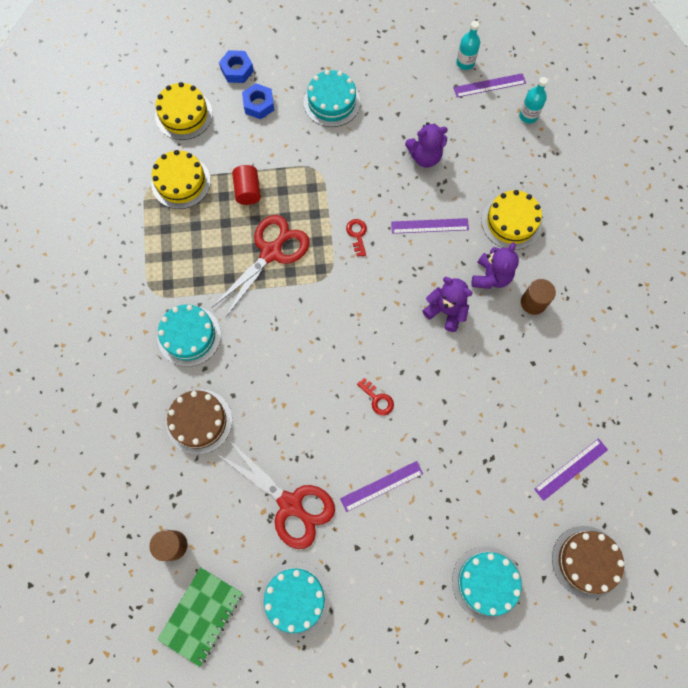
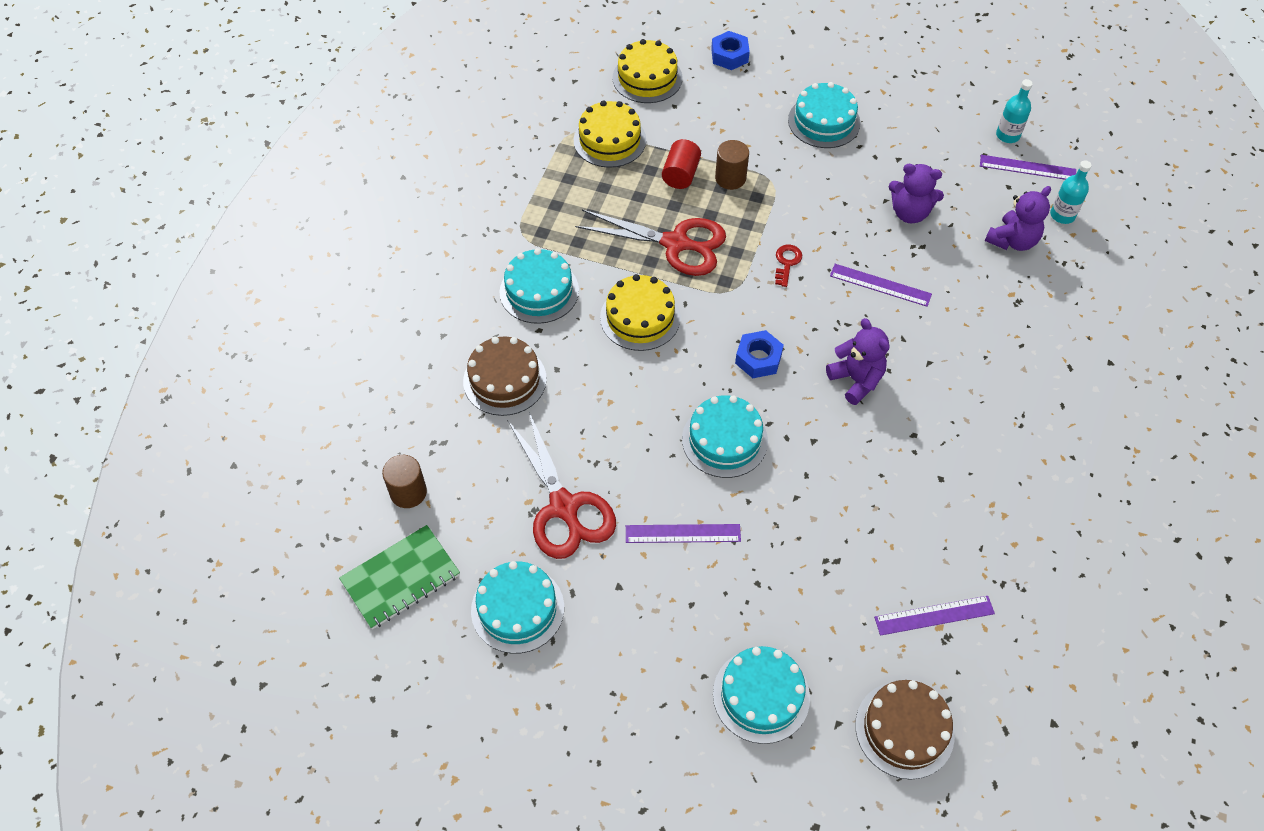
camera: 25 degrees right, 15 degrees down
red scissors [212,215,310,318] -> red scissors turned 45 degrees clockwise [575,210,726,276]
blue nut [242,83,274,119] -> blue nut moved to [735,330,784,378]
red key [357,378,394,415] -> turquoise cake [682,395,768,478]
purple teddy bear [472,242,519,289] -> purple teddy bear moved to [985,186,1051,251]
yellow cake [482,190,542,250] -> yellow cake moved to [600,274,681,351]
brown cylinder [521,279,556,315] -> brown cylinder moved to [715,140,749,190]

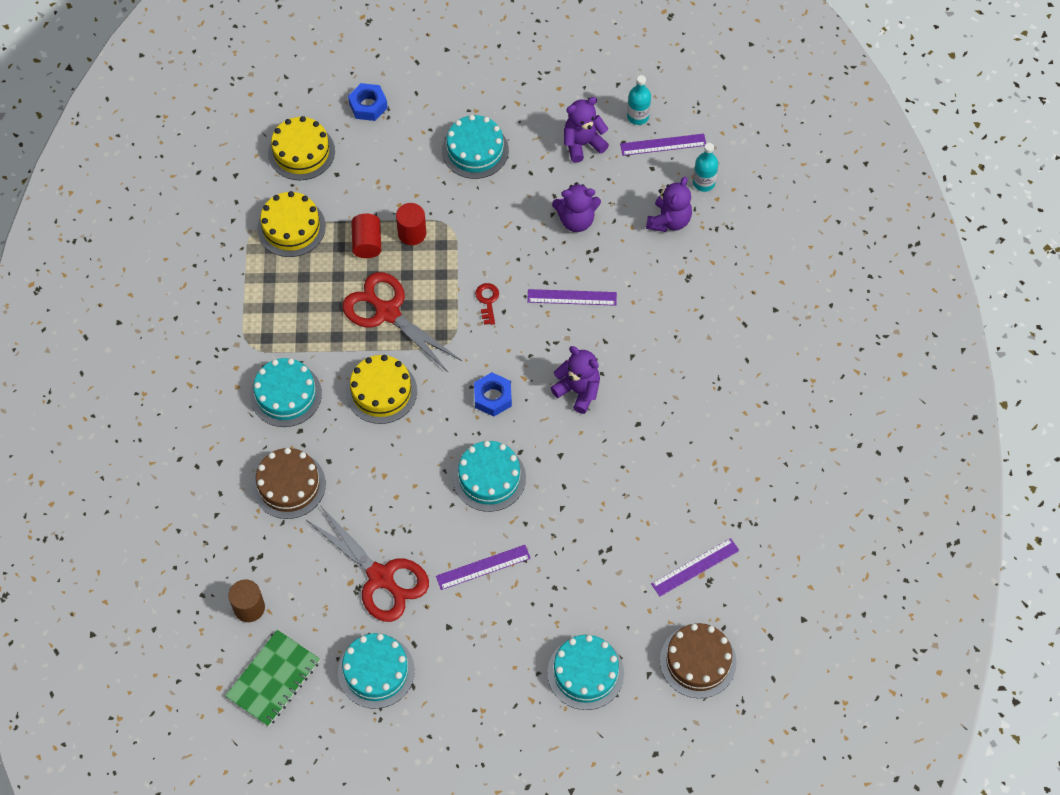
camera: 20 degrees left, 5 degrees up
red scissors [575,210,726,276] -> red scissors turned 135 degrees counterclockwise [342,272,462,372]
brown cylinder [715,140,749,190] -> red cylinder [396,203,427,245]
none -> purple teddy bear [564,97,609,163]

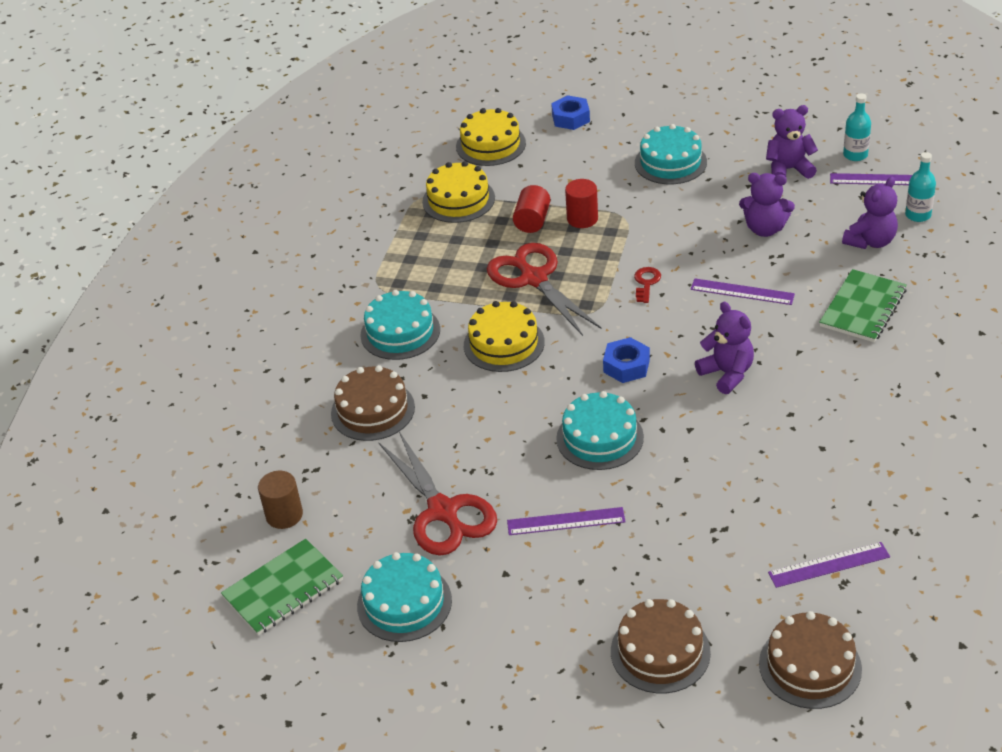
camera: 20 degrees right, 20 degrees down
turquoise cake [548,635,624,710] -> brown cake [611,599,711,693]
none -> green notebook [819,269,907,342]

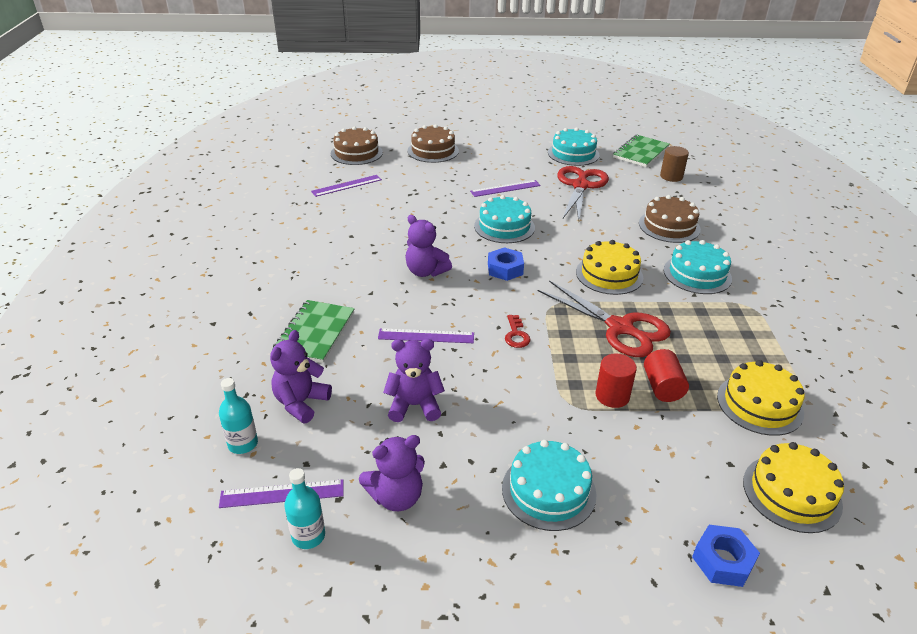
camera: 160 degrees right, 5 degrees down
red scissors [378,432,497,555] -> red scissors turned 60 degrees clockwise [557,166,609,220]

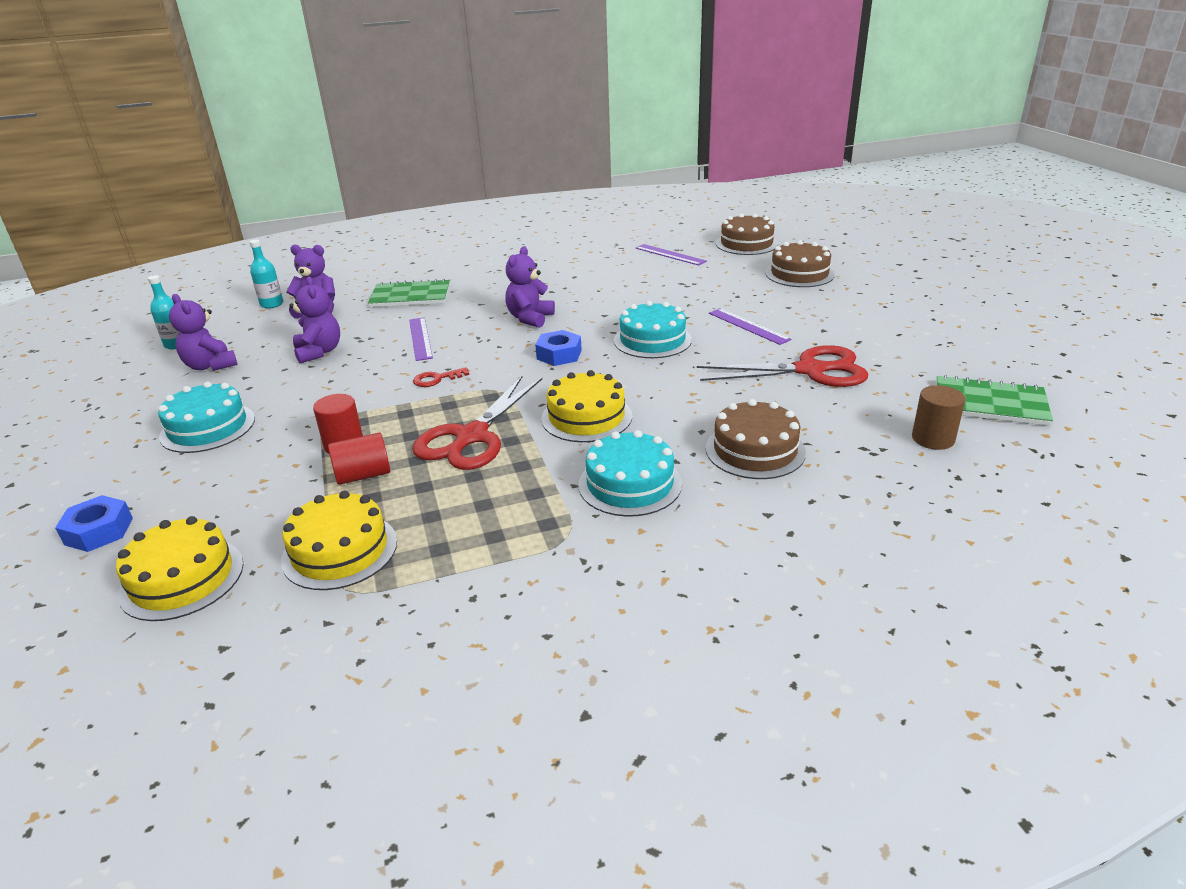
camera: 75 degrees right, 5 degrees down
purple ruler [219,479,344,508] -> none
turquoise cake [548,127,600,166] -> none

